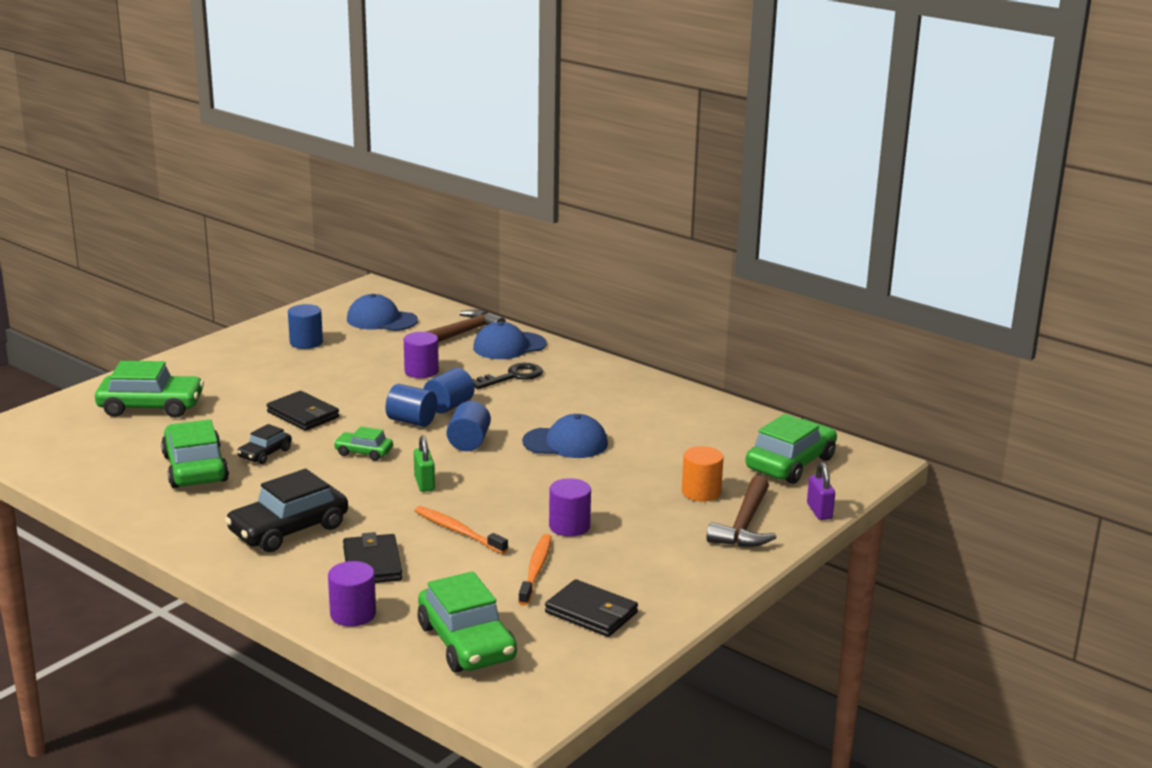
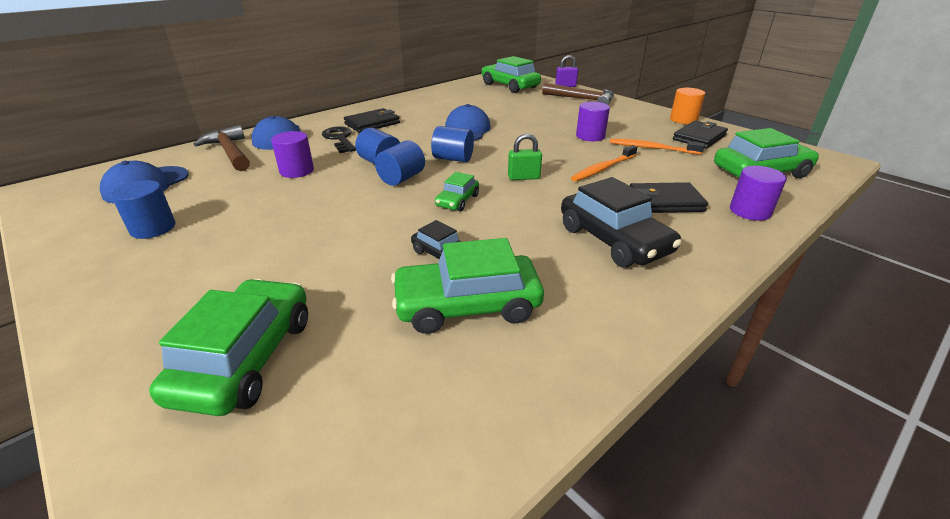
camera: 80 degrees left, 10 degrees up
black wallet [267,391,339,431] -> black wallet moved to [344,108,400,133]
orange cylinder [682,446,723,502] -> orange cylinder moved to [670,88,705,124]

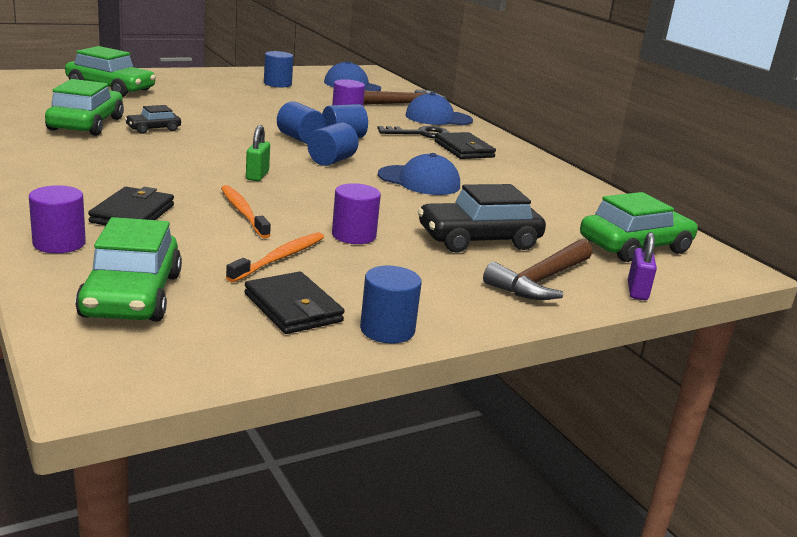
camera: 100 degrees right, 10 degrees down
green car [435,172,479,211] -> none
black car [561,177,682,268] -> black car moved to [418,184,546,253]
orange cylinder [670,88,705,124] -> blue cylinder [360,266,422,344]

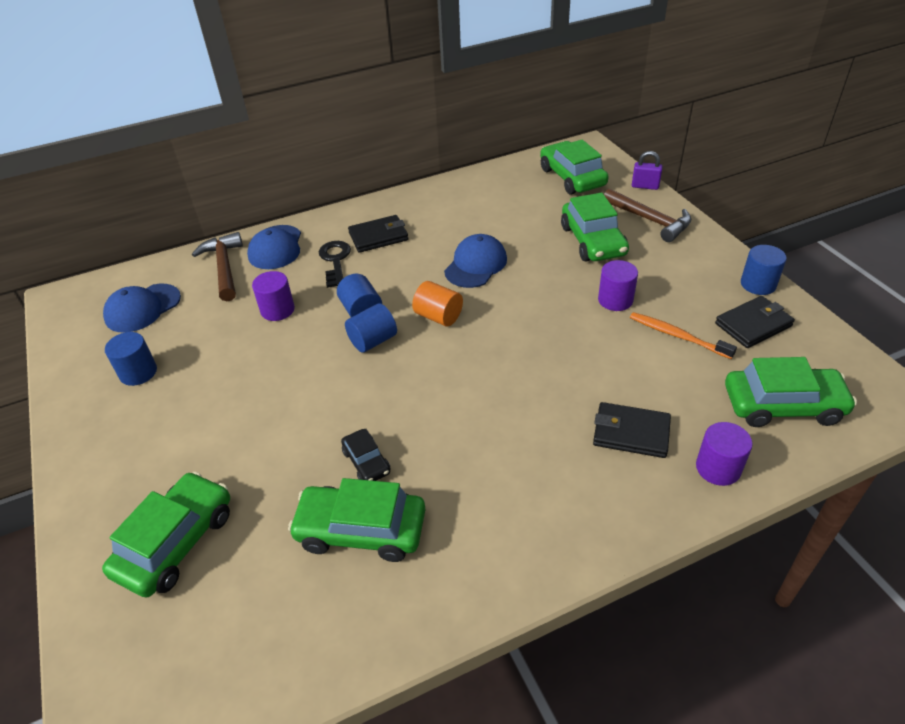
camera: 80 degrees left, 20 degrees up
orange toothbrush [221,185,271,238] -> none
green padlock [246,125,270,181] -> none
blue cylinder [307,122,359,166] -> orange cylinder [412,281,463,326]
black car [418,184,546,253] -> green car [561,193,629,261]

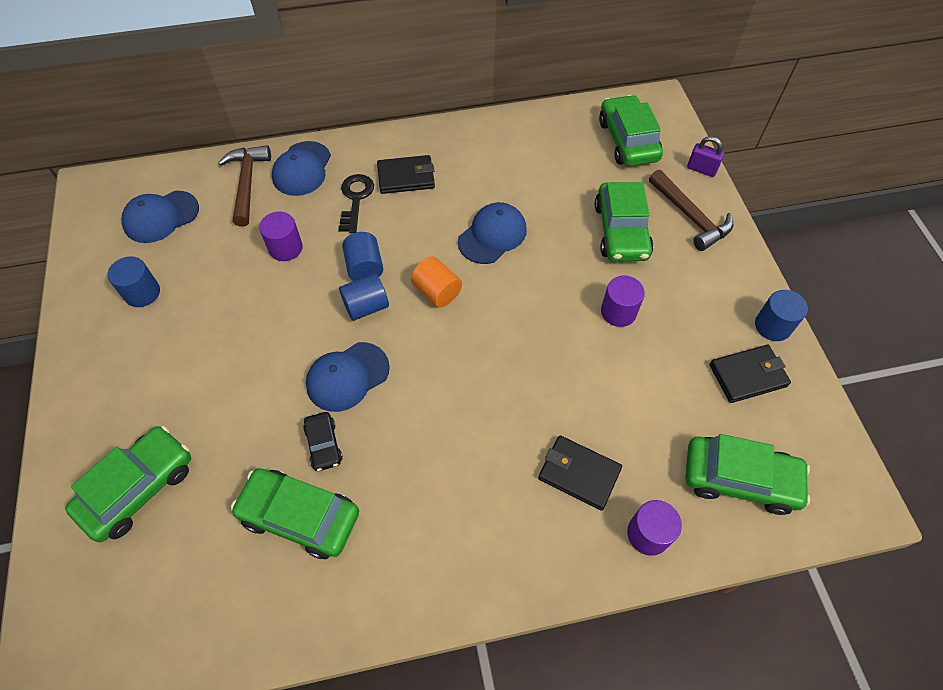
camera: 10 degrees right, 15 degrees up
orange toothbrush [630,312,737,359] -> none
none -> blue cap [306,342,390,412]

